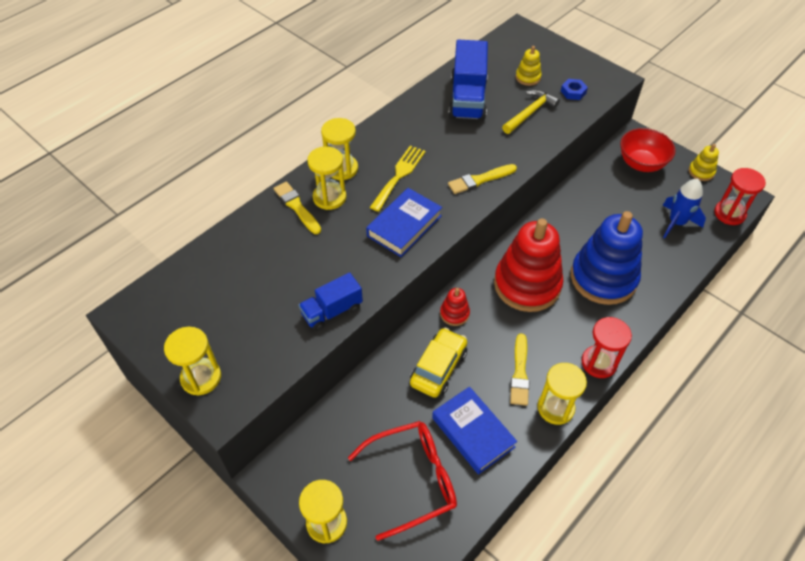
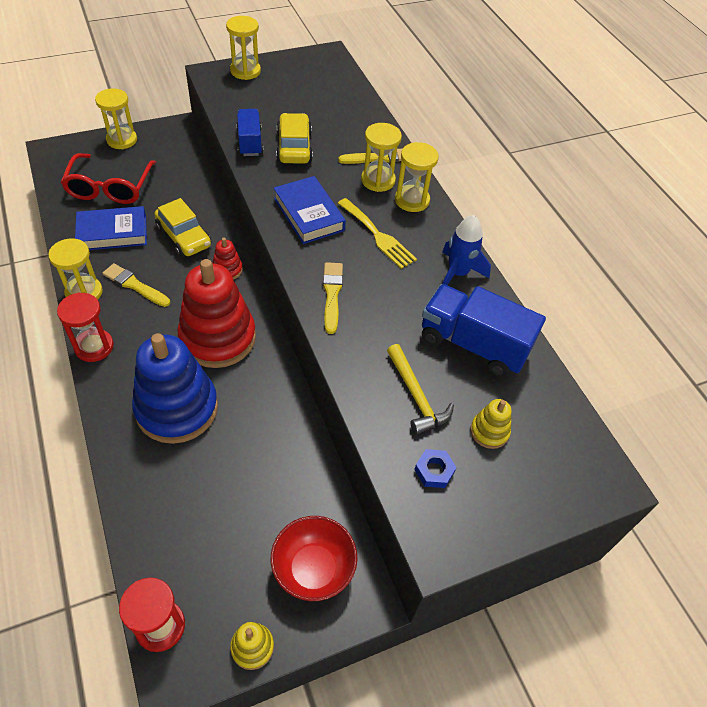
camera: 110 degrees right, 0 degrees up
blue rocket [663,179,706,238] -> blue rocket moved to [442,215,491,285]
none -> yellow car [276,113,313,164]

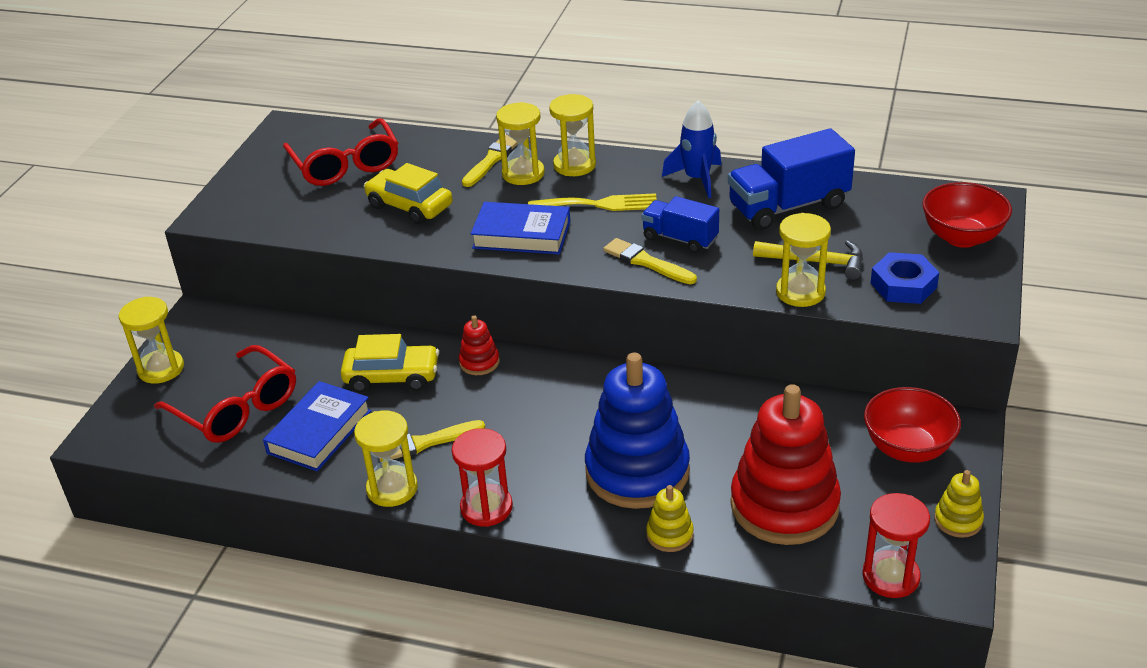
camera: 45 degrees left, 15 degrees down
red stacking toy [177,259,256,368] -> red stacking toy moved to [730,384,841,545]
yellow hourglass [226,16,261,80] -> yellow hourglass moved to [776,213,831,307]
blue truck [236,109,264,156] -> blue truck moved to [641,196,719,253]
blue nut [414,449,457,488] -> blue nut [871,252,939,304], size x1.54
yellow stacking toy [470,399,511,449] -> yellow stacking toy moved to [646,485,694,552]
none -> red glasses [283,118,398,186]
none -> red bowl [922,182,1012,248]

